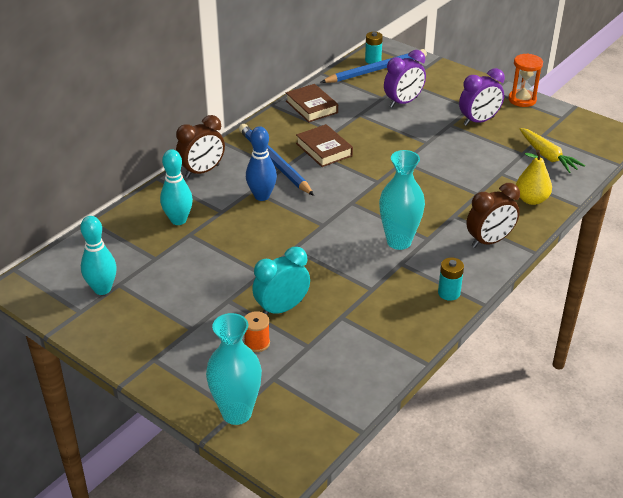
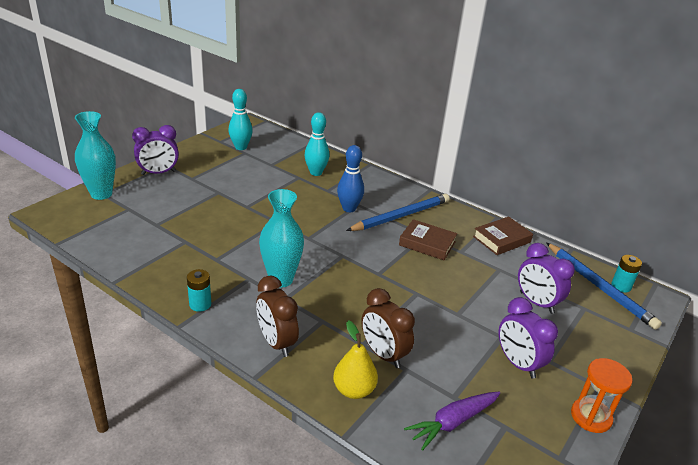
camera: 85 degrees right, 5 degrees down
brown clock [176,115,225,178] -> brown clock moved to [361,288,415,368]
orange spool [244,311,270,352] -> none
turquoise clock [252,247,310,315] -> none
brown book [296,124,353,167] -> brown book turned 60 degrees clockwise [399,219,457,260]
yellow carrot [520,128,585,173] -> purple carrot [404,392,500,451]
none -> purple clock [132,125,179,175]

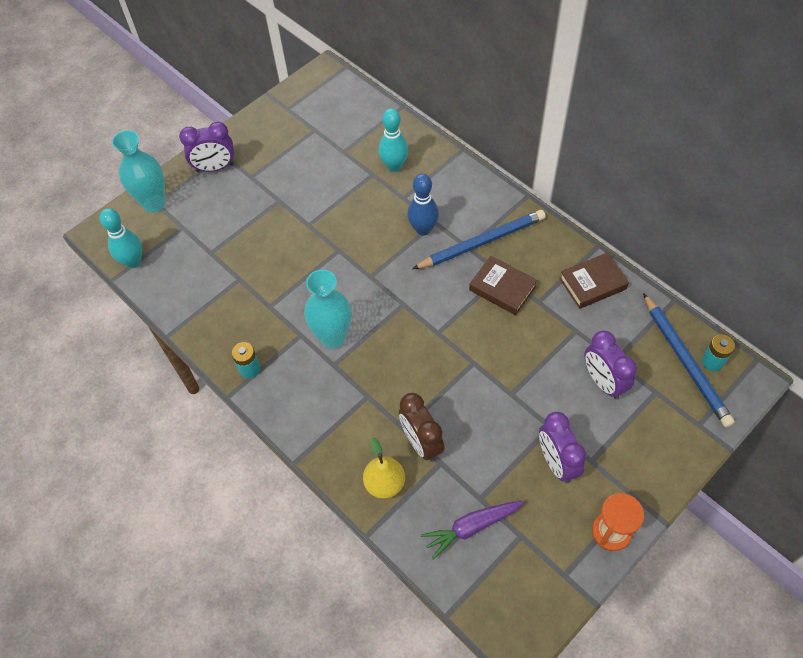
camera: 15 degrees right, 25 degrees up
turquoise bowling pin [228,89,253,150] -> turquoise bowling pin moved to [100,208,142,268]
brown clock [256,276,299,357] -> none

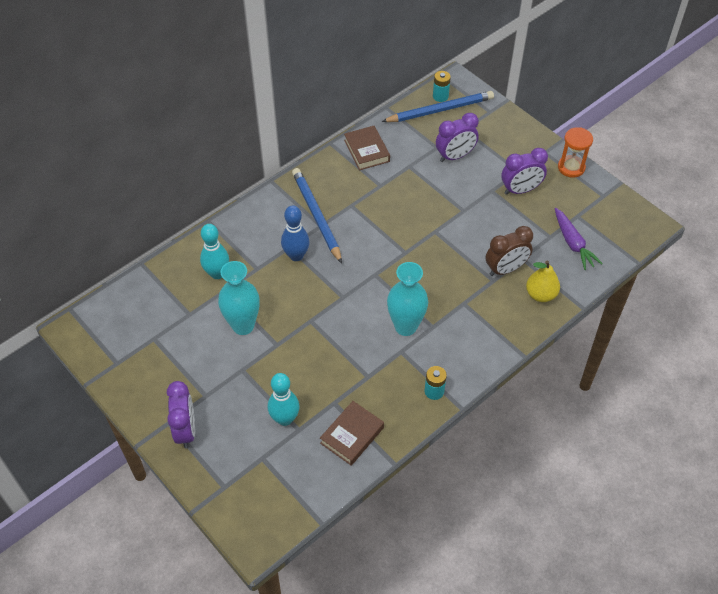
camera: 90 degrees left, 5 degrees down
turquoise bowling pin [100,208,142,268] -> turquoise bowling pin moved to [268,373,300,426]
turquoise vase [112,130,166,213] -> turquoise vase moved to [218,261,260,335]
brown book [469,256,537,315] -> brown book moved to [320,401,384,466]

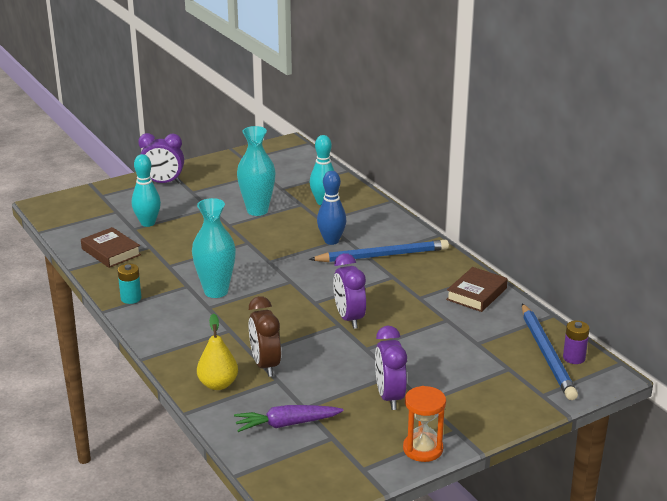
camera: 100 degrees right, 25 degrees down
brown book [344,126,390,170] -> brown book turned 45 degrees counterclockwise [446,267,508,312]
turquoise battery [433,71,451,102] -> purple battery [563,321,590,364]
purple clock [436,113,479,162] -> purple clock moved to [333,253,366,329]

